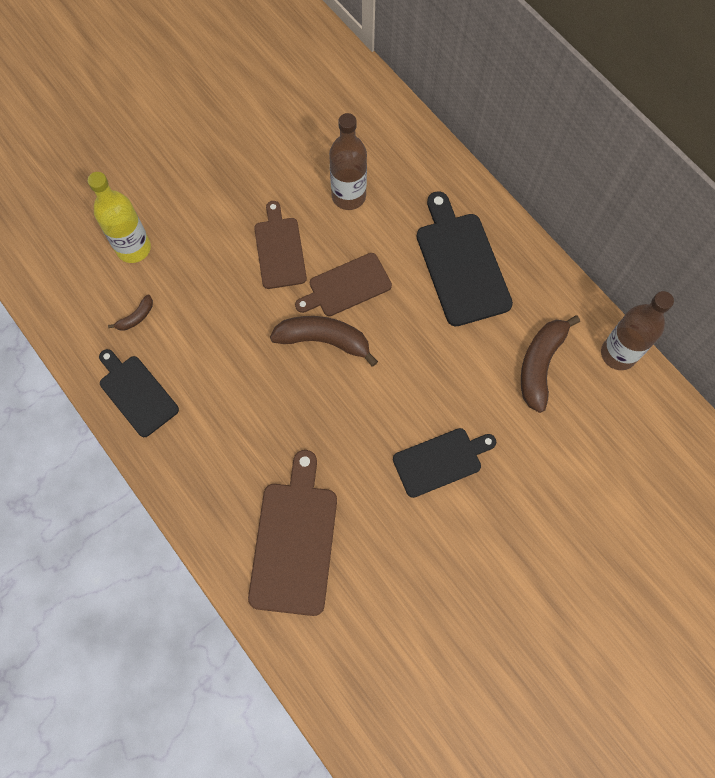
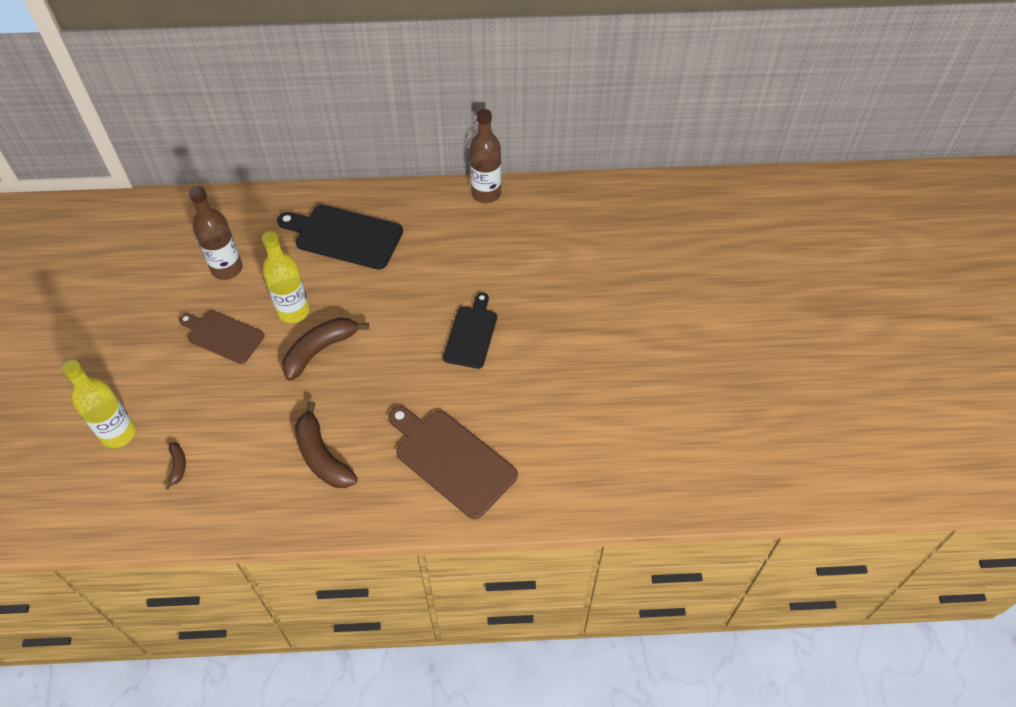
camera: 55 degrees left, 15 degrees down
black cutting board [99,349,179,437] -> none
brown cutting board [295,253,392,316] -> yellow bottle [262,231,310,324]
brown banana [521,315,580,413] -> brown banana moved to [295,401,358,488]

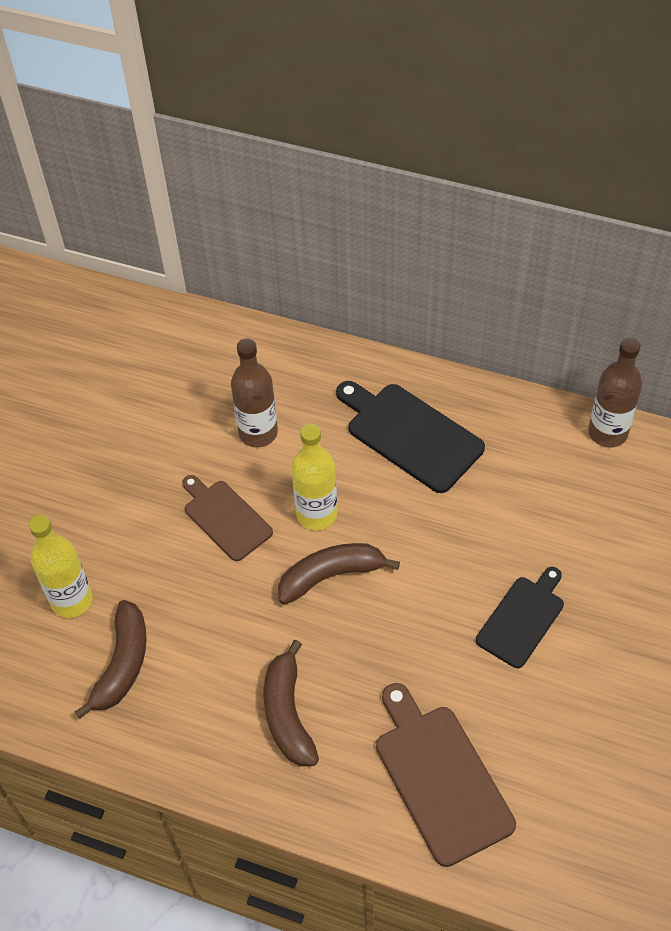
camera: 25 degrees right, 0 degrees up
brown banana [165,443,186,490] -> brown banana [75,600,147,719], size x2.06

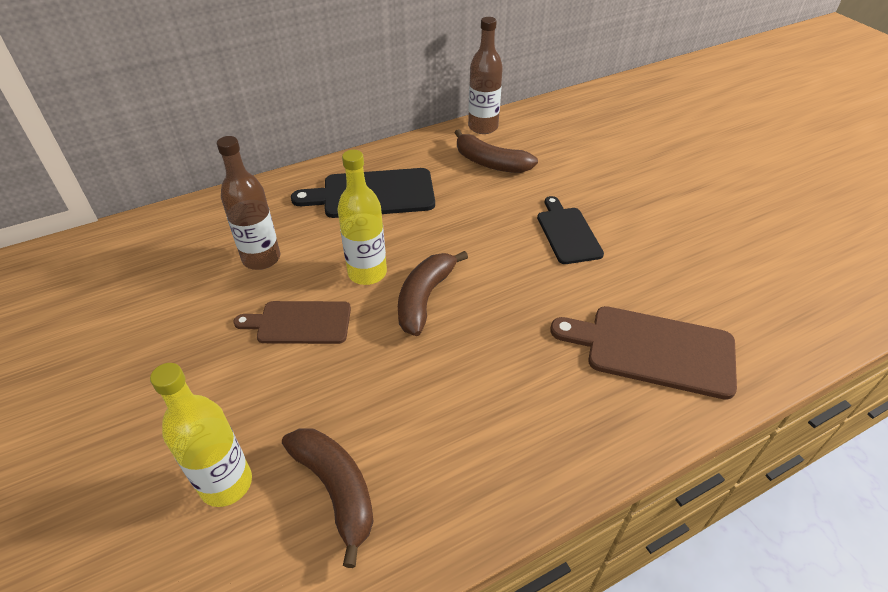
camera: 50 degrees left, 10 degrees down
brown banana [264,640,319,766] -> brown banana moved to [455,129,538,173]

